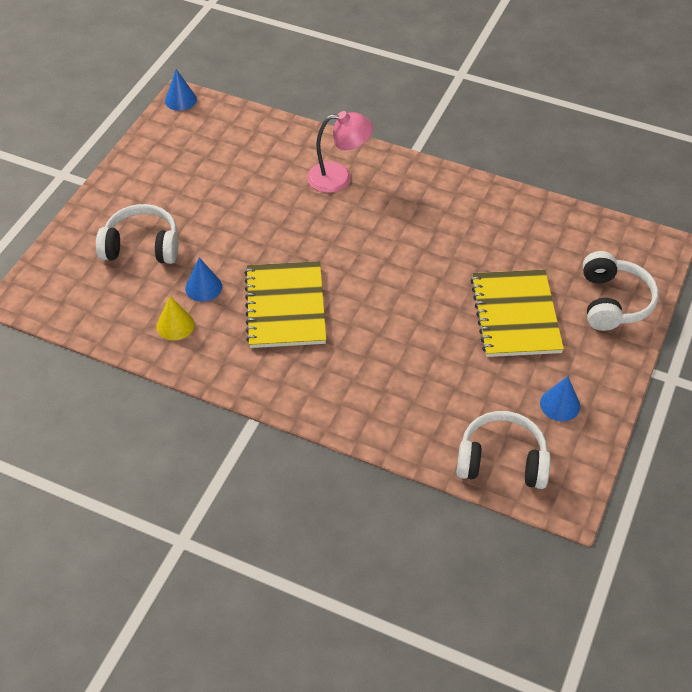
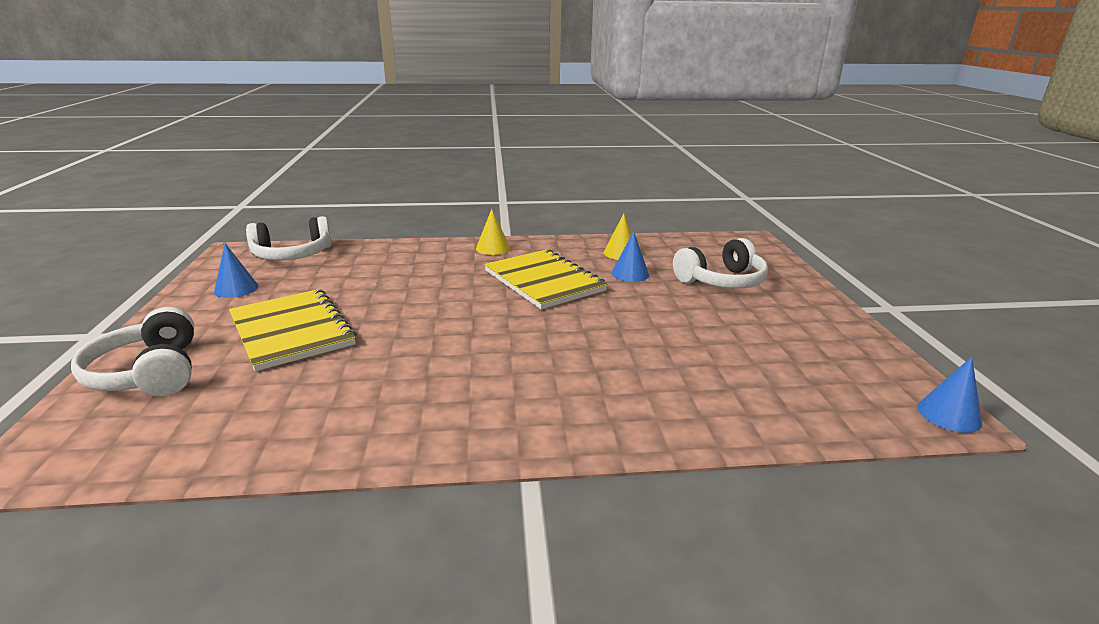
camera: 150 degrees right, 25 degrees down
pink lamp [307,111,373,193] -> none
none -> yellow cone [476,209,510,255]

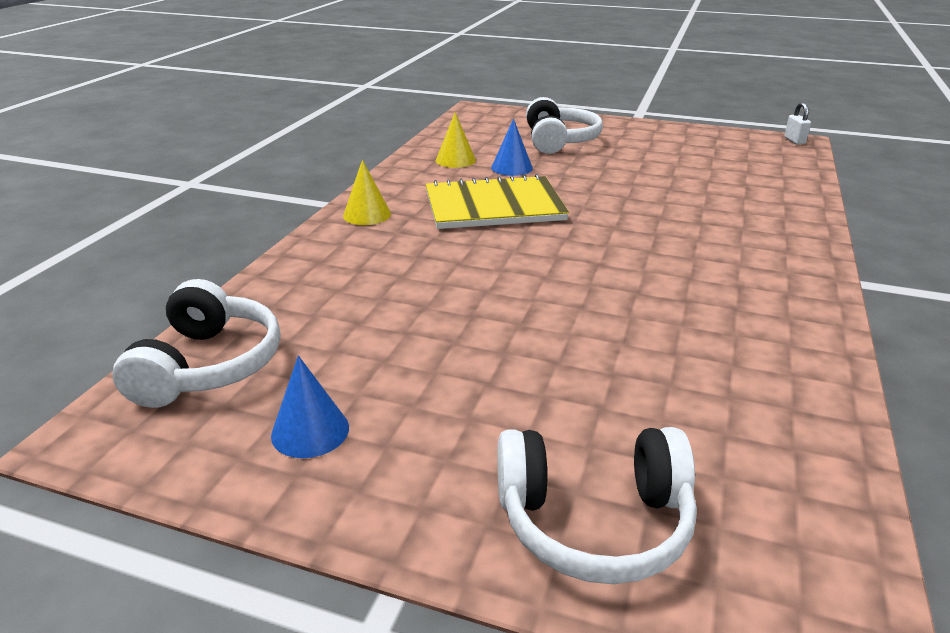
camera: 65 degrees left, 5 degrees up
yellow notebook [229,289,357,371] -> none
blue cone [917,357,982,433] -> white padlock [784,102,811,145]

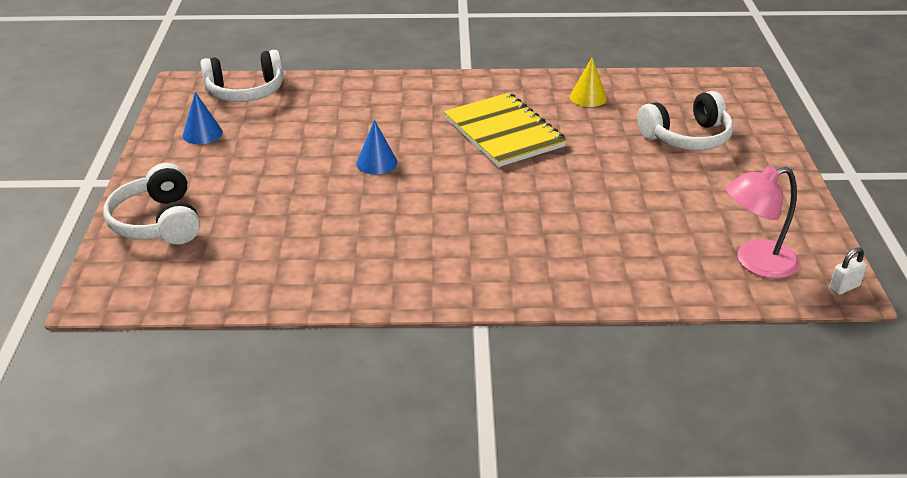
camera: 70 degrees right, 5 degrees up
yellow cone [343,160,391,225] -> none
blue cone [491,119,533,176] -> blue cone moved to [356,120,397,174]
none -> pink lamp [726,166,800,279]

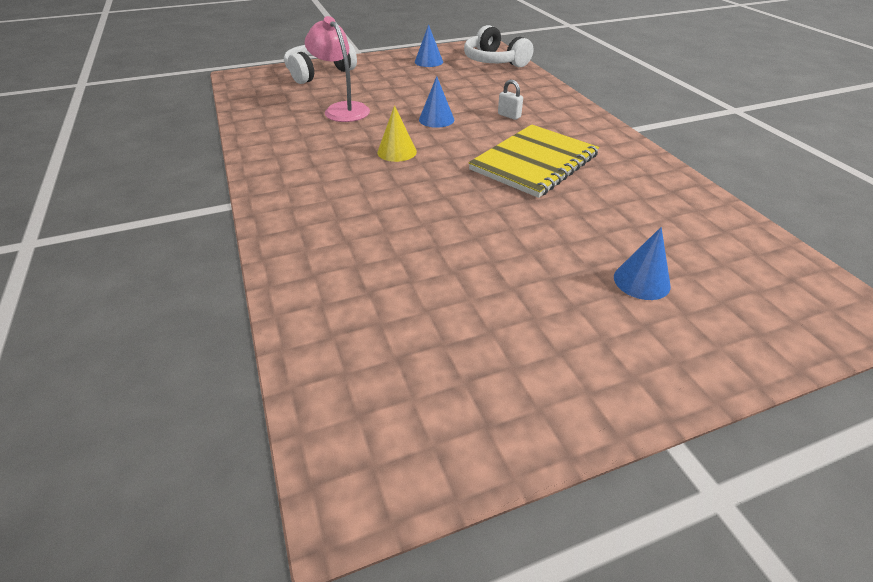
camera: 70 degrees right, 5 degrees up
yellow cone [570,58,607,107] -> yellow cone moved to [377,105,417,162]
white headphones [637,91,733,150] -> blue cone [614,227,671,300]
pink lamp [726,166,800,279] -> pink lamp moved to [305,16,370,122]
white padlock [830,248,867,295] -> white padlock moved to [498,80,523,120]

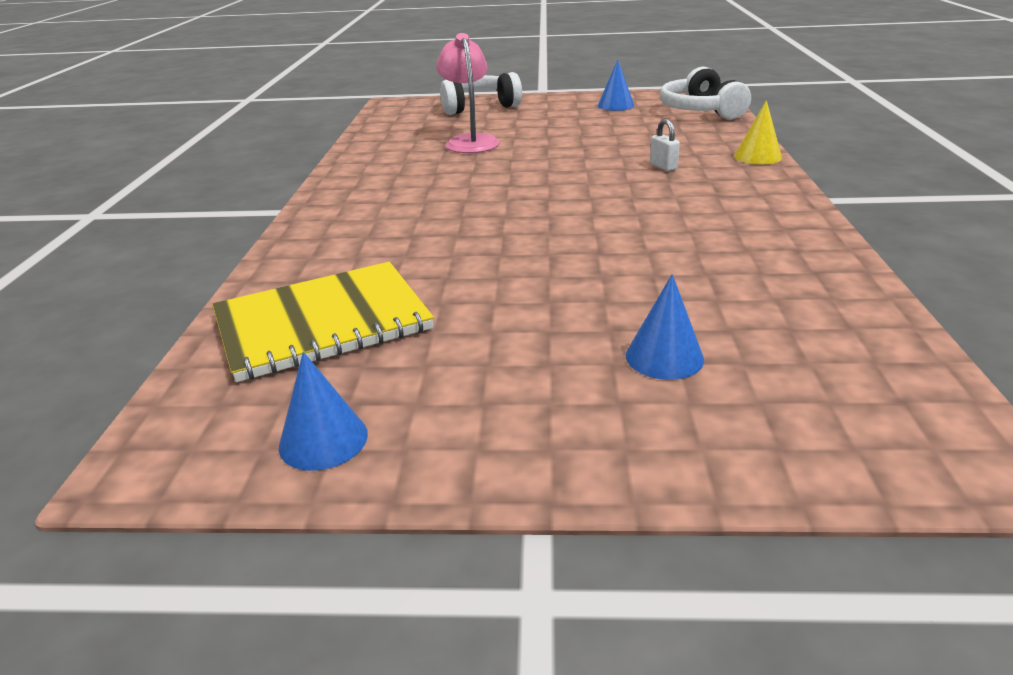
camera: 25 degrees right, 10 degrees down
yellow cone [377,105,417,162] -> yellow cone moved to [734,100,782,164]
blue cone [419,76,454,128] -> blue cone moved to [279,352,368,471]
yellow notebook [468,124,599,198] -> yellow notebook moved to [212,262,434,382]

